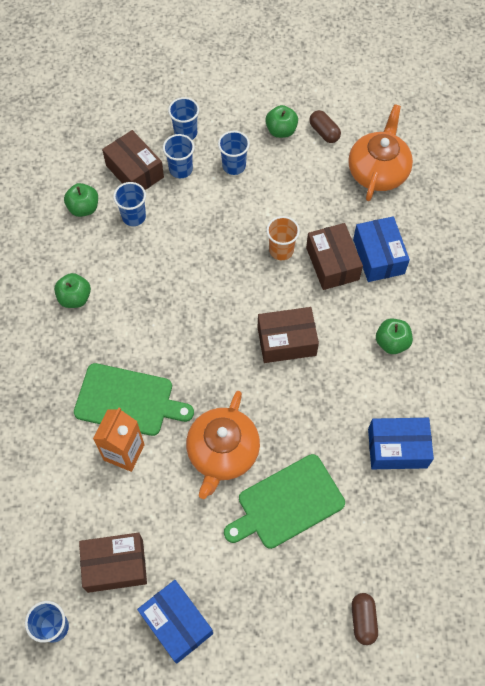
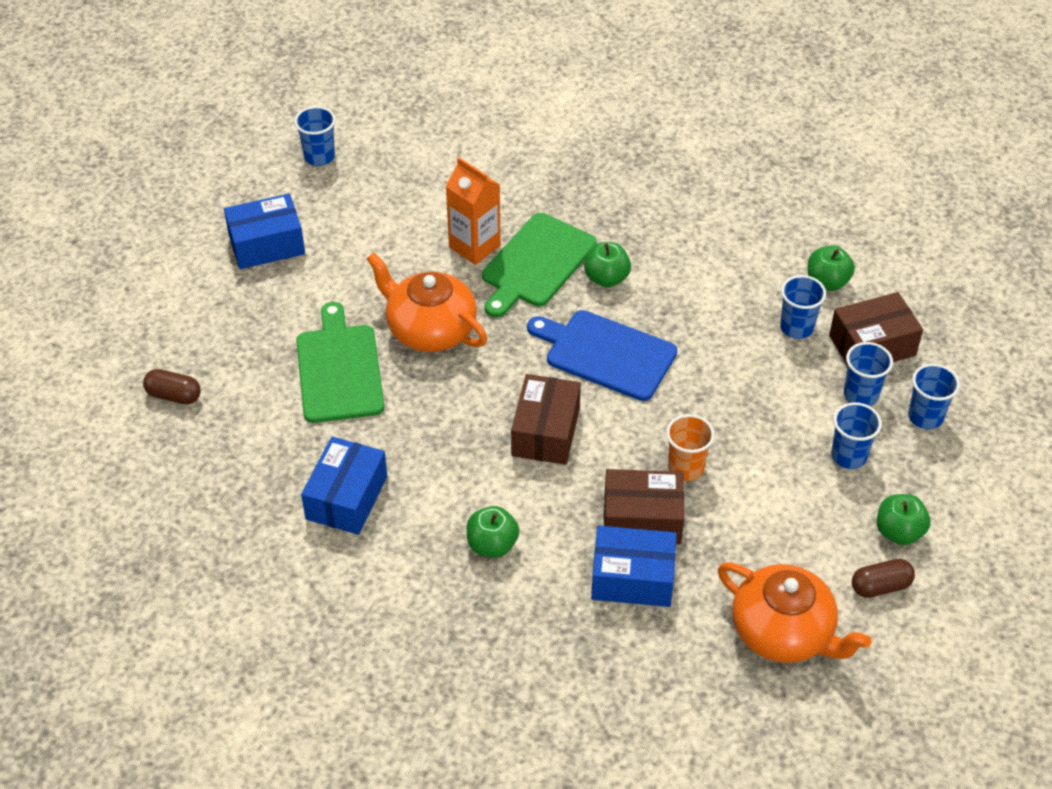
camera: 110 degrees right, 15 degrees down
green apple [54,273,91,308] -> green apple moved to [584,242,631,287]
brown box [79,533,147,593] -> none
none -> blue cutting board [527,310,677,401]

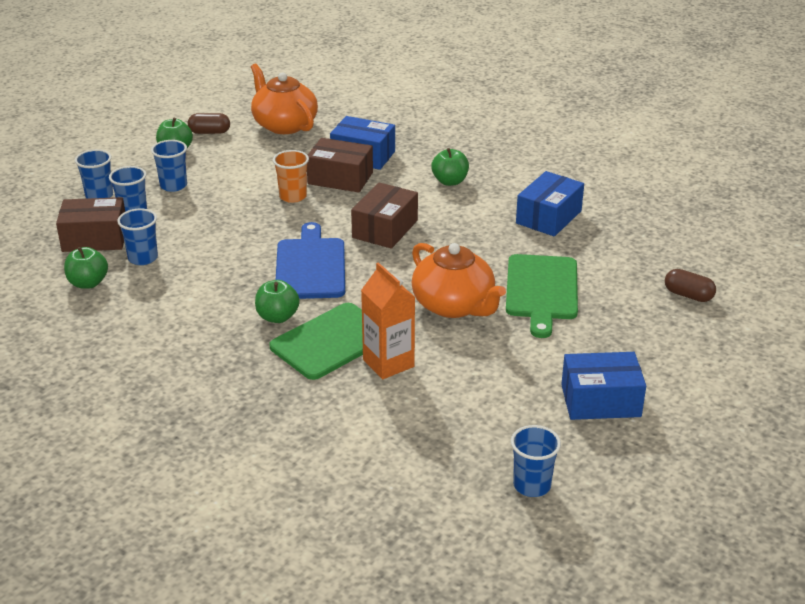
camera: 165 degrees left, 15 degrees down
blue cutting board [527,310,677,401] -> blue cutting board turned 135 degrees counterclockwise [276,222,345,299]

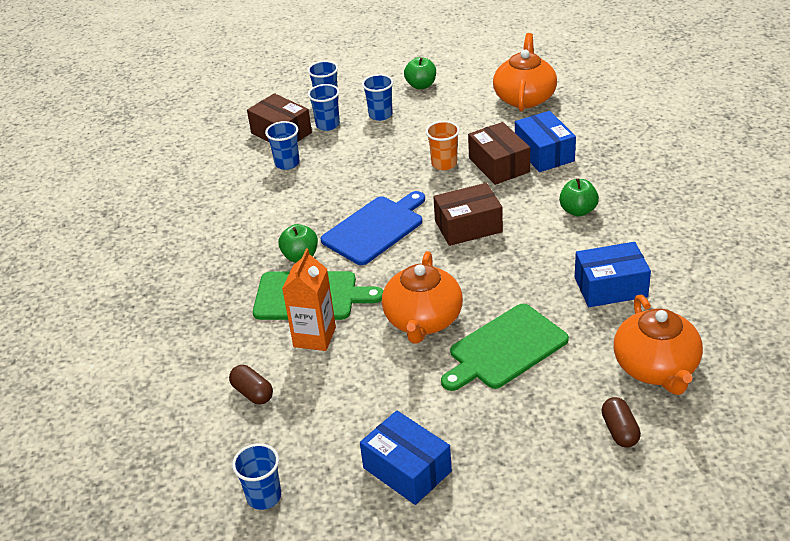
camera: 50 degrees right, 5 degrees up
green apple [64,247,108,289] -> none
brown capsule [188,113,230,134] -> brown capsule moved to [229,365,273,405]
none -> orange teapot [614,294,703,395]

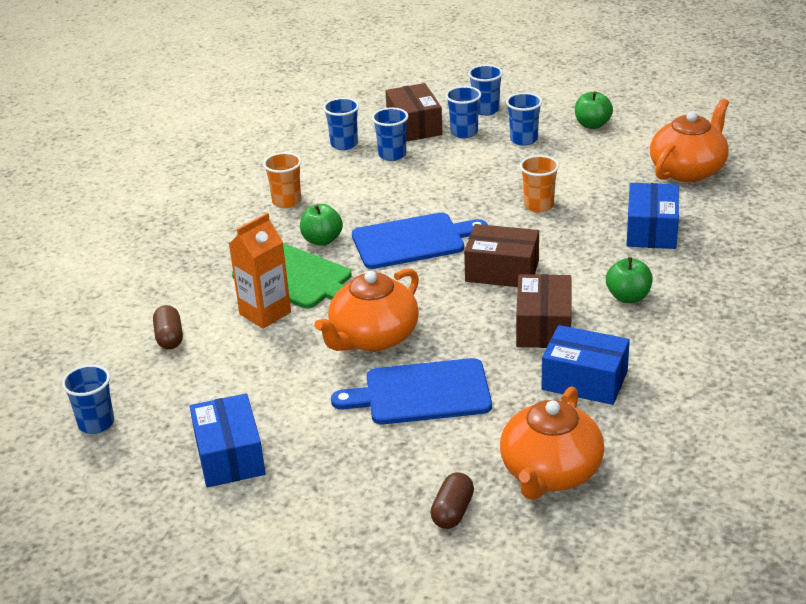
camera: 30 degrees right, 5 degrees down
green cutting board [441,304,569,391] -> blue cutting board [331,358,492,424]
brown box [468,122,530,185] -> brown box moved to [516,274,572,348]
none -> orange cup [263,152,302,208]
none -> blue cup [323,98,359,150]

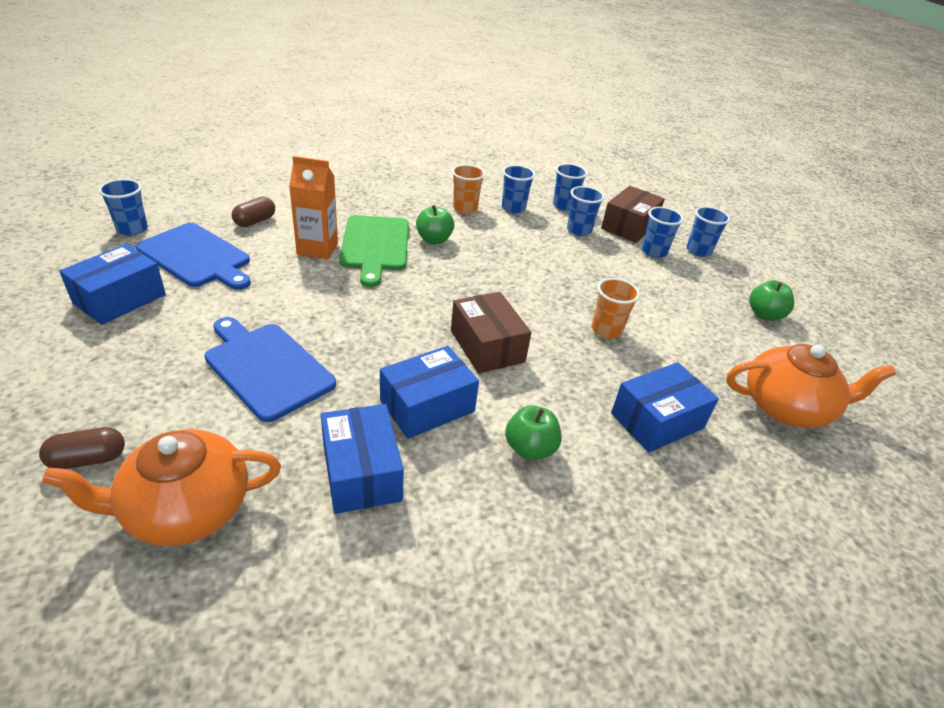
camera: 45 degrees right, 5 degrees up
orange teapot [315,268,419,351] -> none
blue cutting board [352,213,488,269] -> blue cutting board moved to [136,223,251,290]
blue cup [506,93,542,146] -> blue cup moved to [502,165,535,213]
brown box [516,274,572,348] -> blue box [380,346,479,439]

